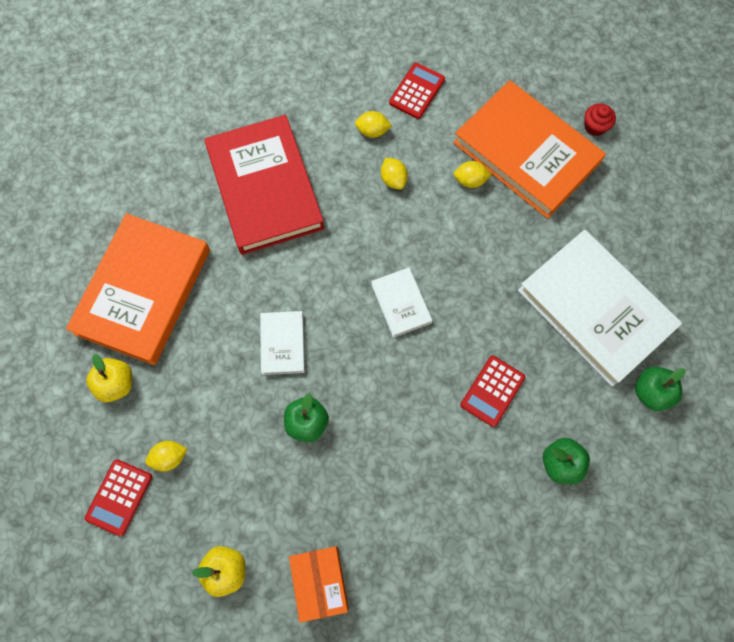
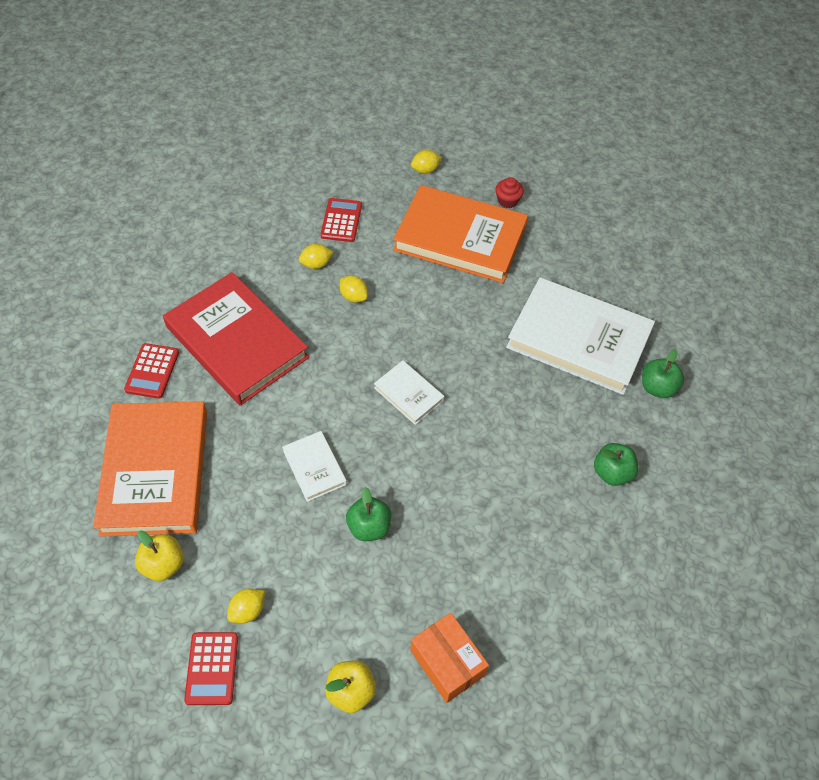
camera: 25 degrees left, 15 degrees down
yellow lemon [454,161,492,188] -> yellow lemon moved to [411,150,442,174]
red calculator [460,356,525,427] -> red calculator moved to [124,343,179,399]

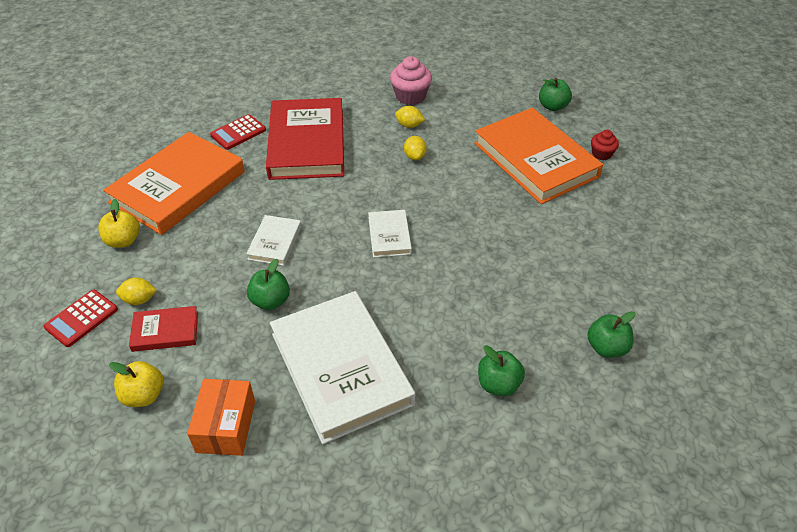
camera: 40 degrees right, 10 degrees down
red calculator [321,198,362,242] -> none
yellow lemon [411,150,442,174] -> green apple [539,78,572,111]
white book [506,277,655,395] -> white book moved to [270,291,415,444]
none -> red book [129,306,198,352]
none -> pink cupcake [390,56,432,105]

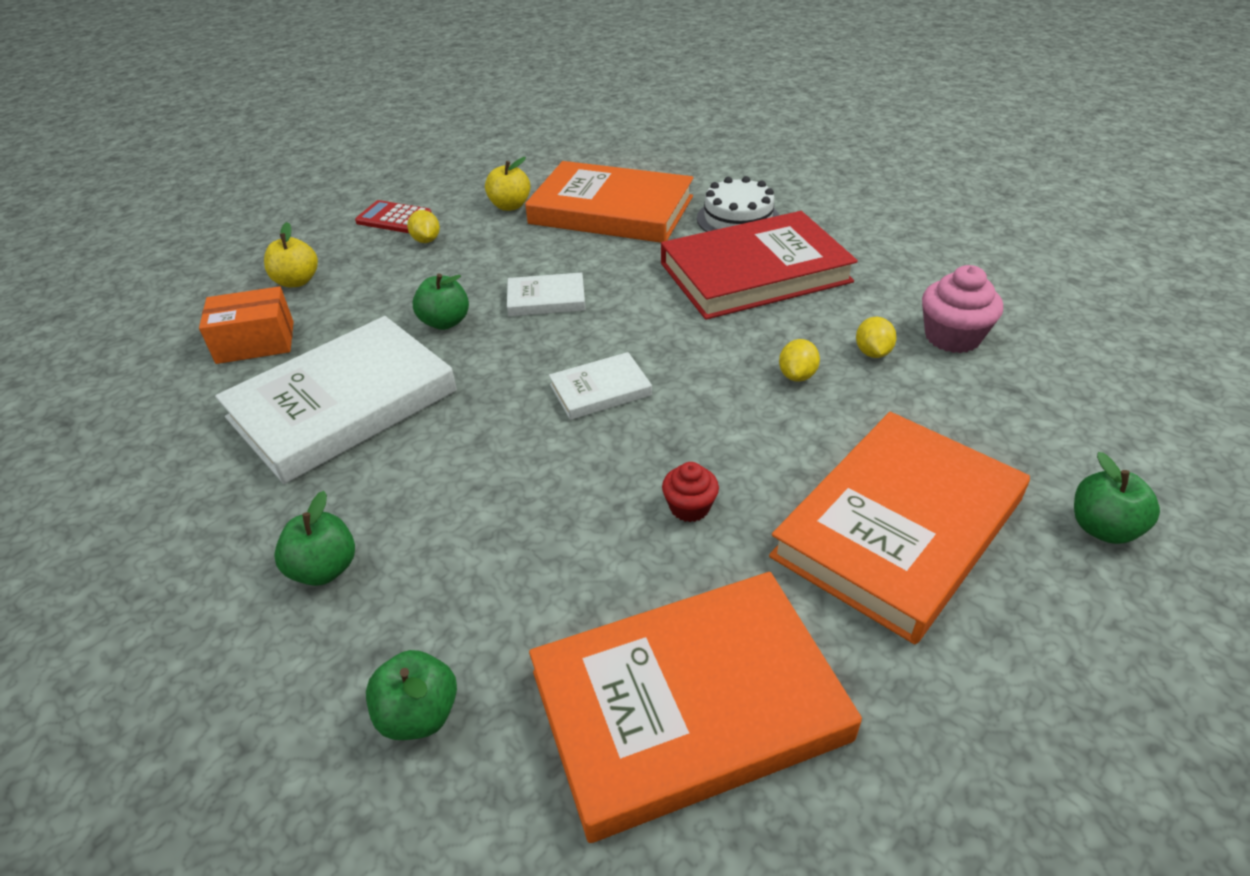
camera: 75 degrees right, 5 degrees down
red book [129,306,198,352] -> none
red calculator [210,114,266,150] -> white cake [697,176,779,232]
yellow lemon [404,136,427,160] -> yellow lemon turned 45 degrees counterclockwise [779,339,820,382]
red cupcake [591,130,619,160] -> red cupcake moved to [662,462,719,522]
none -> orange book [529,572,862,843]

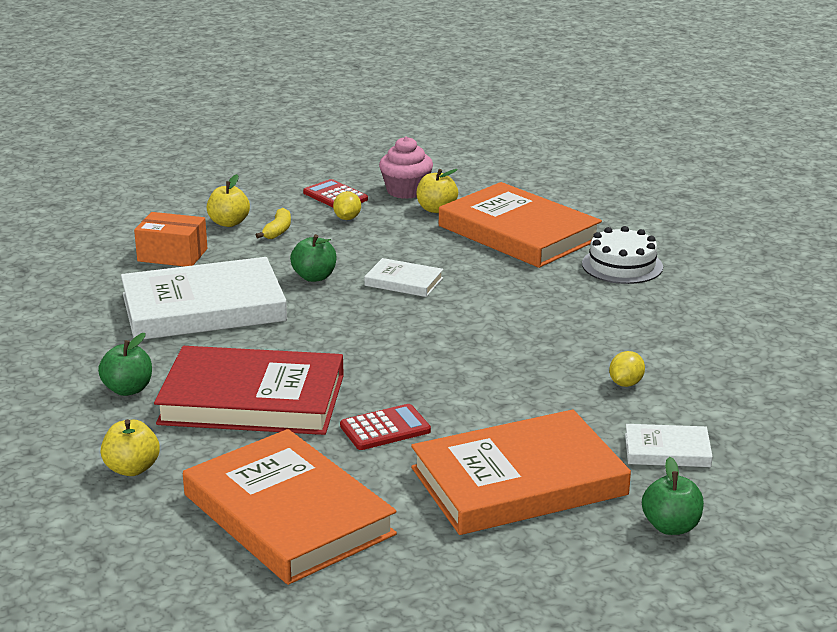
camera: 25 degrees right, 15 degrees down
green apple [366,650,457,740] -> yellow apple [101,419,160,476]
orange book [529,572,862,843] -> orange book turned 45 degrees clockwise [183,429,397,585]
white book [549,352,652,420] -> white book moved to [625,424,713,467]
red book [661,211,858,320] -> red book moved to [154,346,344,435]
red cupcake [662,462,719,522] -> red calculator [340,404,431,450]
yellow lemon [779,339,820,382] -> none
pink cupcake [922,265,1003,353] -> pink cupcake moved to [379,136,433,199]
none -> yellow banana [256,208,291,239]

